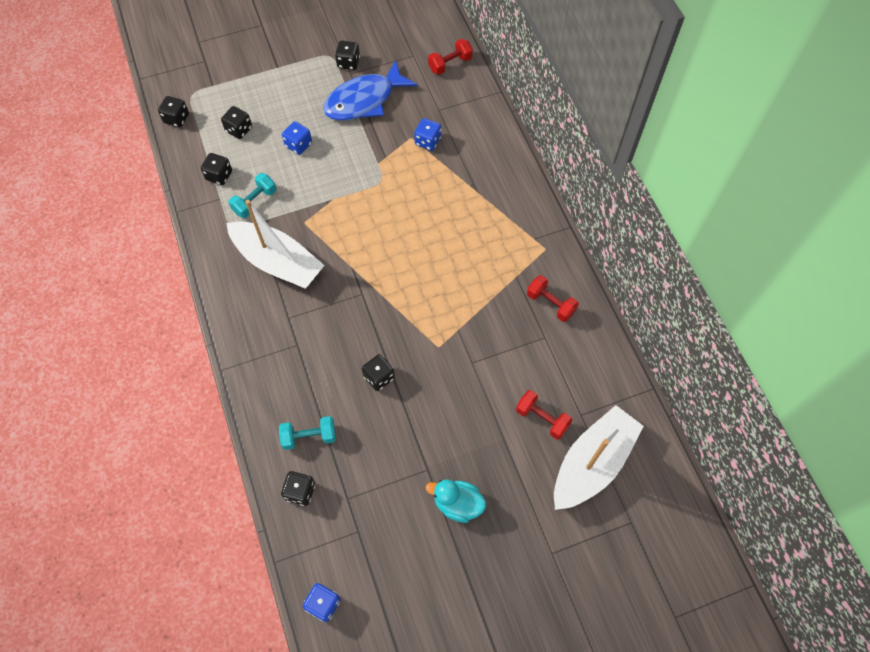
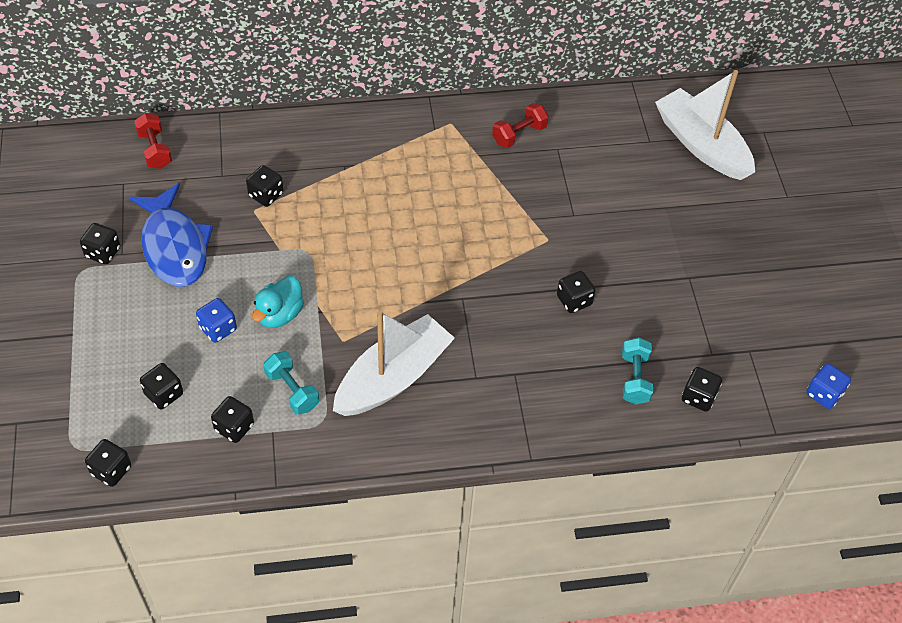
camera: 80 degrees left, 10 degrees down
blue dice [414,118,441,151] -> black dice [246,165,284,207]
turquoise duck [426,479,486,523] -> turquoise duck moved to [252,276,304,328]
red dumbbell [516,390,572,440] -> none

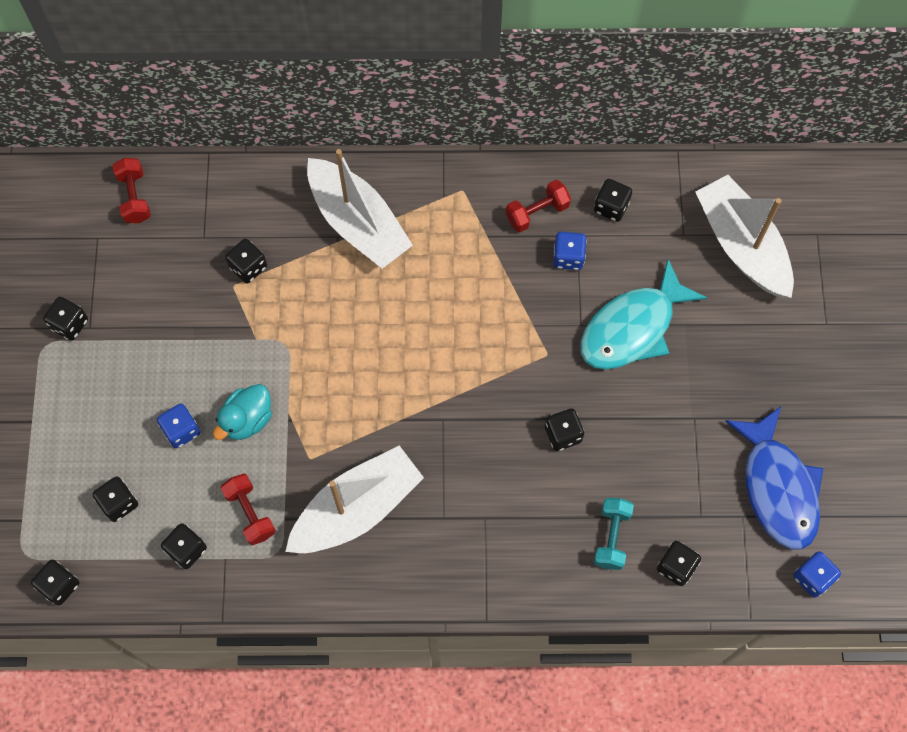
camera: 10 degrees right, 15 degrees up
blue fish [128,183,213,287] -> blue fish moved to [725,406,823,550]
turquoise dumbbell [263,351,319,415] -> red dumbbell [221,474,276,545]
none -> white boat [307,149,413,269]
none -> blue dice [553,232,587,270]
none -> turquoise fish [580,259,707,370]
none -> black dice [594,179,632,222]

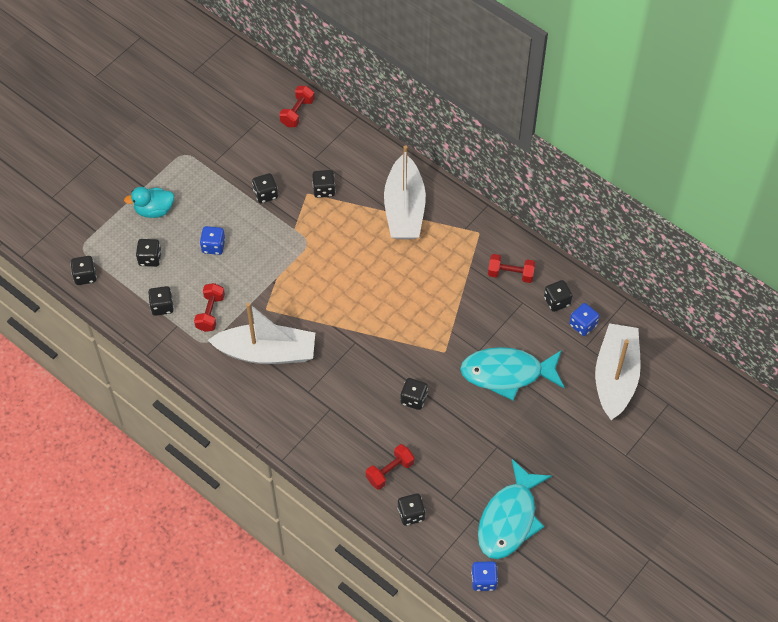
camera: 40 degrees right, 10 degrees down
black dice [43,297,88,341] -> black dice moved to [252,173,278,204]
turquoise duck [213,384,272,440] -> turquoise duck moved to [124,187,174,218]
blue dice [553,232,587,270] -> blue dice moved to [569,303,599,336]
turquoise dumbbell [594,498,634,570] -> red dumbbell [366,444,414,490]
blue fish [725,406,823,550] -> turquoise fish [478,459,552,559]

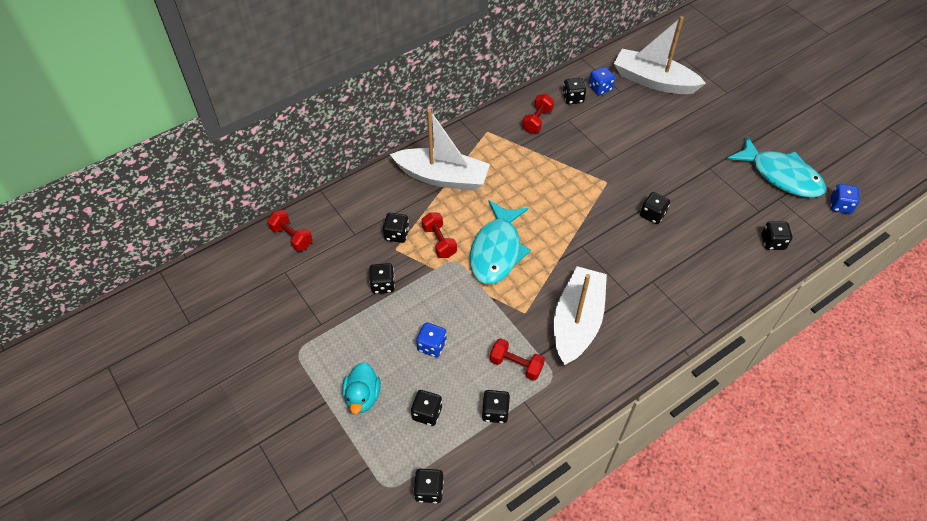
camera: 75 degrees left, 5 degrees down
red dumbbell [366,444,414,490] -> red dumbbell moved to [422,212,457,258]
turquoise fish [460,347,565,400] -> turquoise fish moved to [470,200,531,284]

